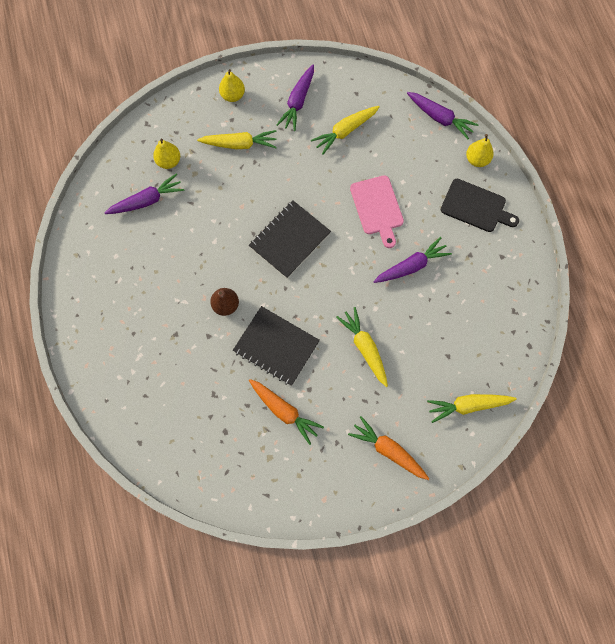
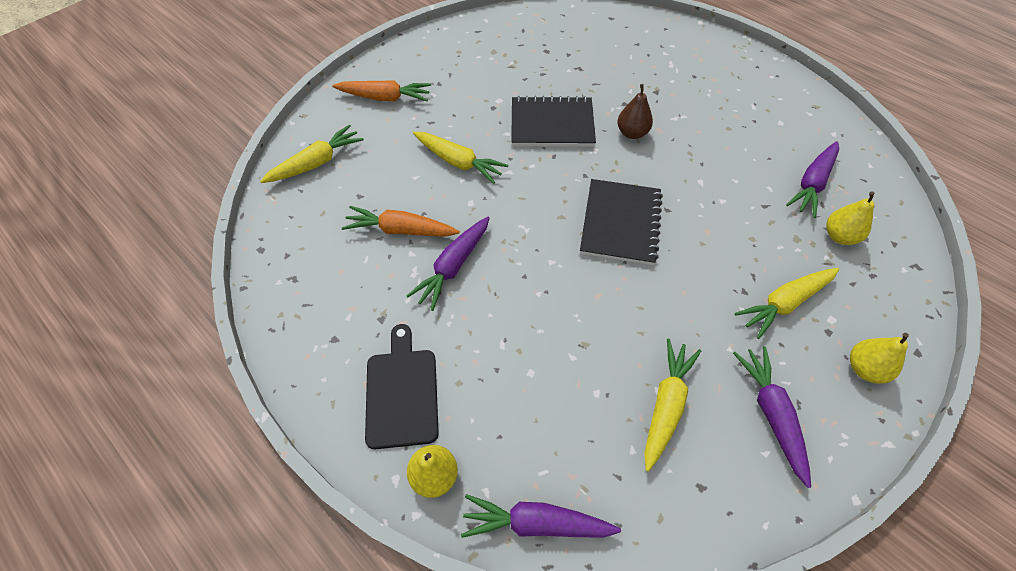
camera: 150 degrees right, 15 degrees down
orange carrot [249,379,324,445] -> orange carrot moved to [342,206,460,237]
pink cutting board [350,175,404,248] -> none
black cutting board [441,179,519,232] -> black cutting board turned 90 degrees clockwise [365,324,439,449]

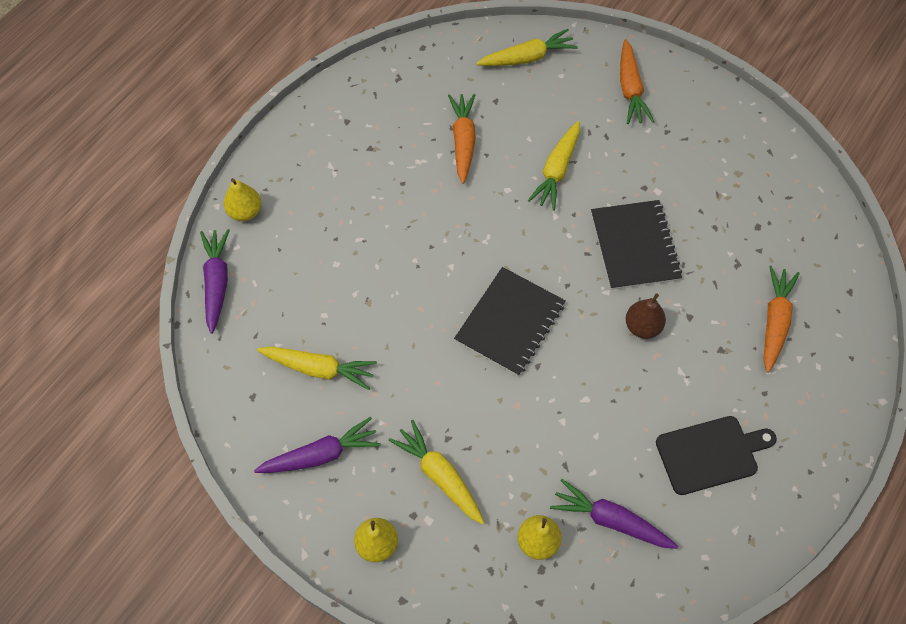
camera: 80 degrees right, 5 degrees up
yellow carrot [260,124,364,183] -> yellow carrot turned 60 degrees counterclockwise [476,29,578,66]
black cutting board [365,324,439,449] -> black cutting board moved to [656,416,777,495]
purple carrot [407,217,489,311] -> none
black notebook [580,179,663,265] -> black notebook turned 60 degrees counterclockwise [454,267,566,376]
none -> orange carrot [764,266,800,373]

